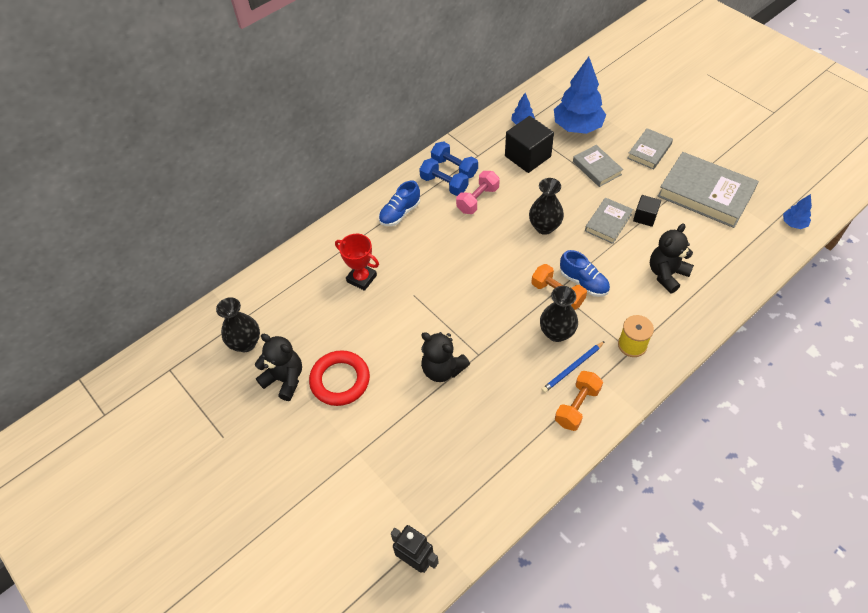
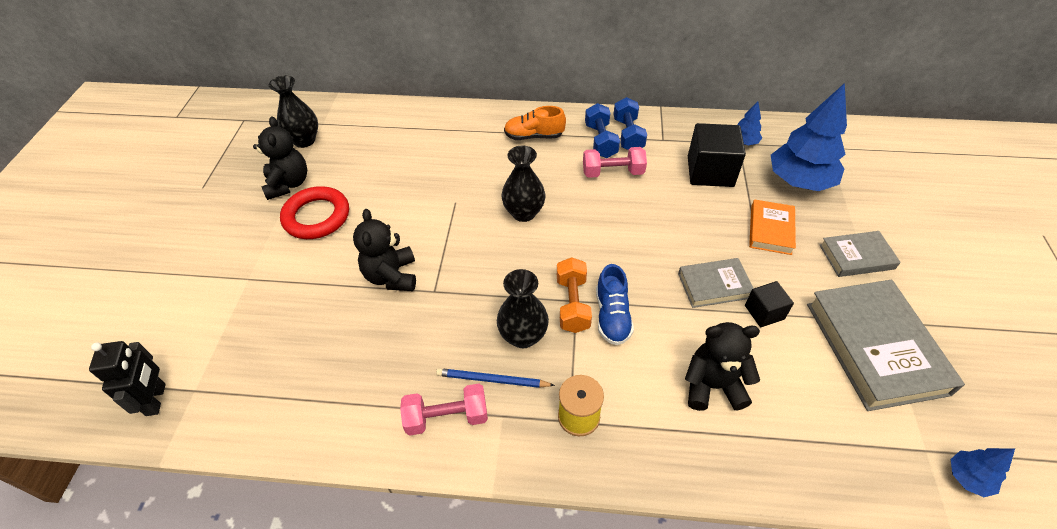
camera: 45 degrees right, 5 degrees down
red trophy [335,234,379,291] -> none
blue shoe [379,181,420,226] -> orange shoe [504,106,566,140]
black vase [529,178,564,235] -> black vase moved to [501,145,545,222]
orange dumbbell [555,371,603,431] -> pink dumbbell [400,384,488,436]
grey book [573,145,623,187] -> orange book [749,199,796,255]

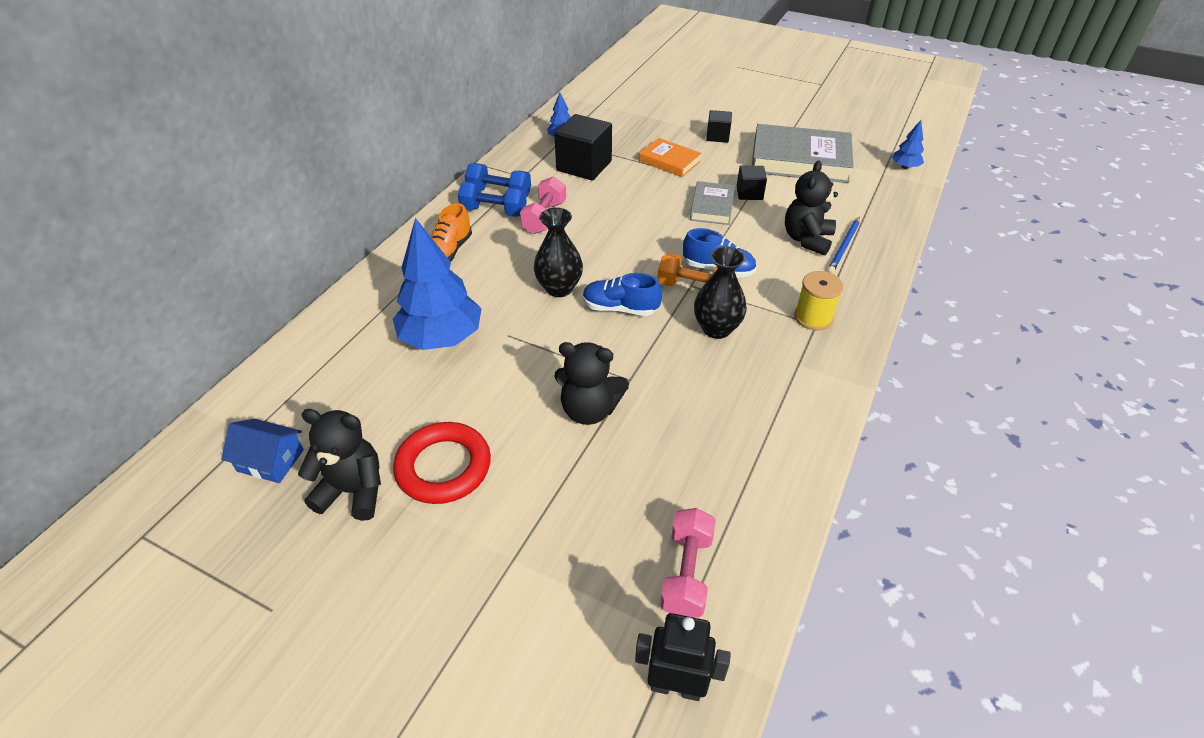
camera: 70 degrees left, 5 degrees down
black vase [269,75,318,148] -> blue house [221,419,304,483]
pink dumbbell [400,384,488,436] -> pink dumbbell moved to [660,508,716,618]
blue pencil [436,368,555,388] -> blue pencil moved to [828,217,860,273]
blue tree [771,83,847,191] -> blue tree moved to [393,218,482,350]
grey book [820,231,901,277] -> black cube [706,110,732,143]
none -> blue shoe [583,273,662,316]

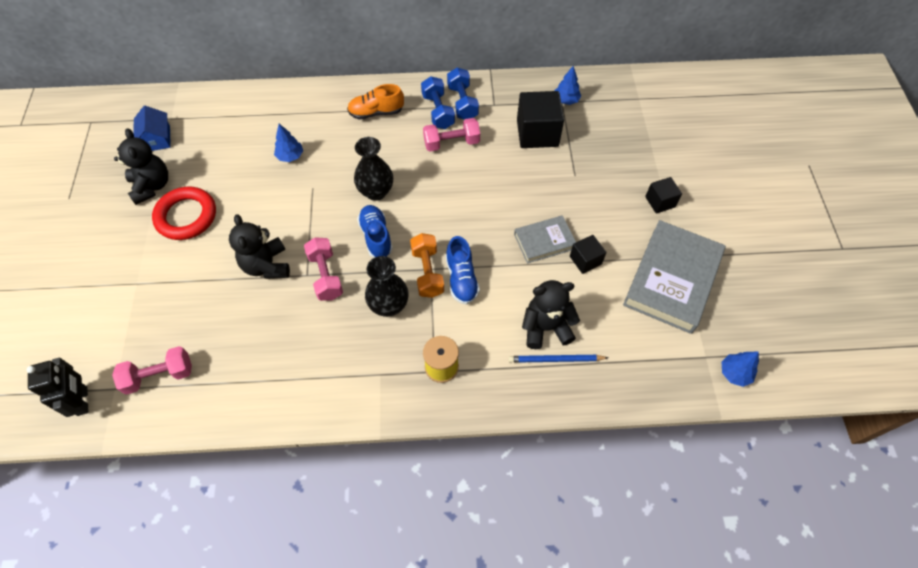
camera: 60 degrees right, 15 degrees up
blue tree [393,218,482,350] -> blue tree [274,124,303,162], size x0.46
orange book [639,138,702,177] -> none
grey book [752,124,854,183] -> grey book turned 45 degrees clockwise [623,220,726,334]
none -> pink dumbbell [304,237,343,301]

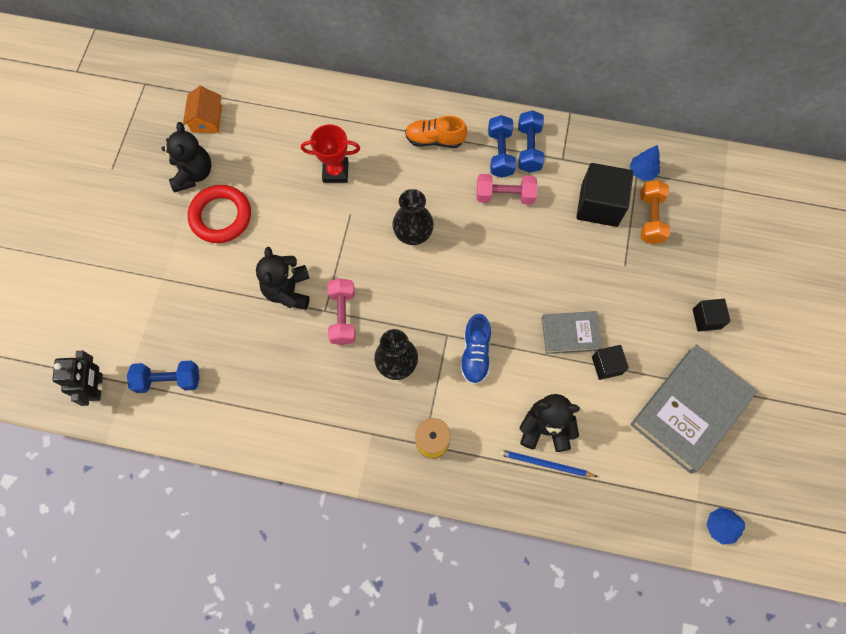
camera: 15 degrees right, 10 degrees up
pink dumbbell [112,346,192,395] -> blue dumbbell [127,361,199,393]
blue house [134,106,171,151] -> orange house [183,86,222,133]
blue tree [274,124,303,162] -> red trophy [301,124,360,183]
blue shoe [357,205,393,258] -> none
orange dumbbell [410,233,444,298] -> orange dumbbell moved to [640,180,670,244]

